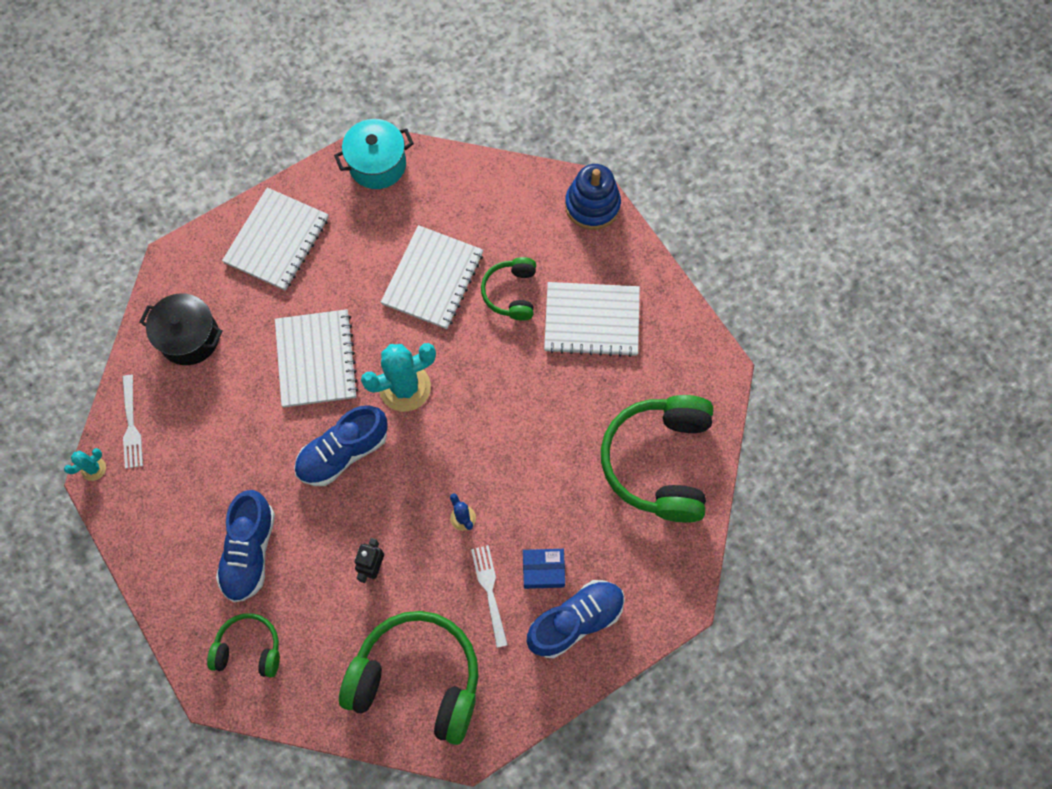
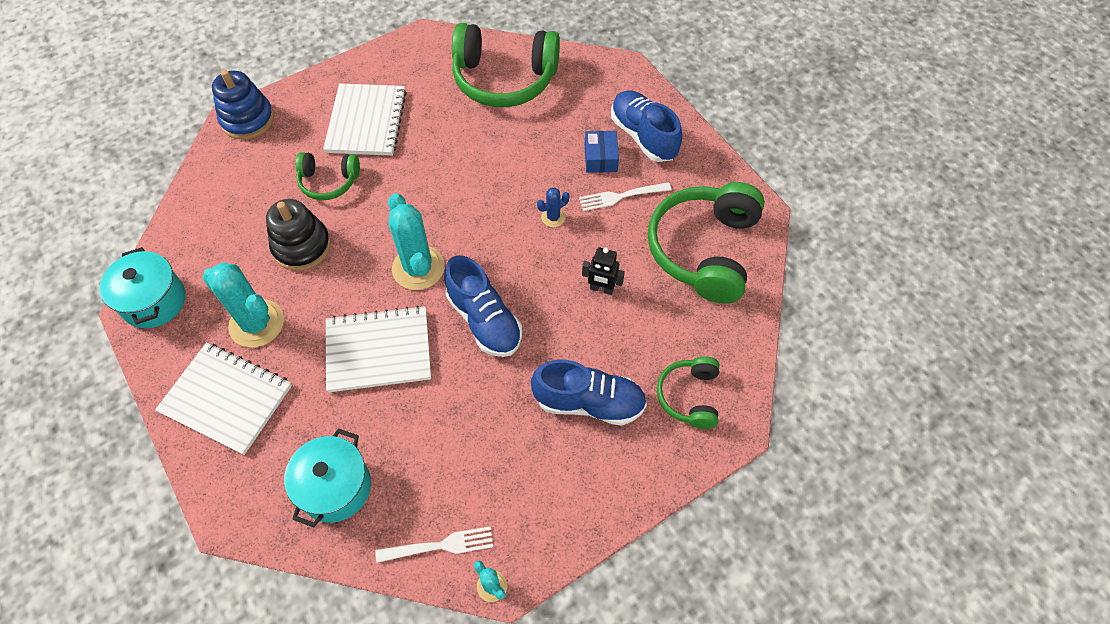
camera: 90 degrees left, 10 degrees down
black pot [139,293,223,365] -> turquoise pot [284,428,371,528]
white notebook [381,225,483,329] -> black stacking toy [266,199,331,271]
none -> turquoise cactus [202,262,284,347]

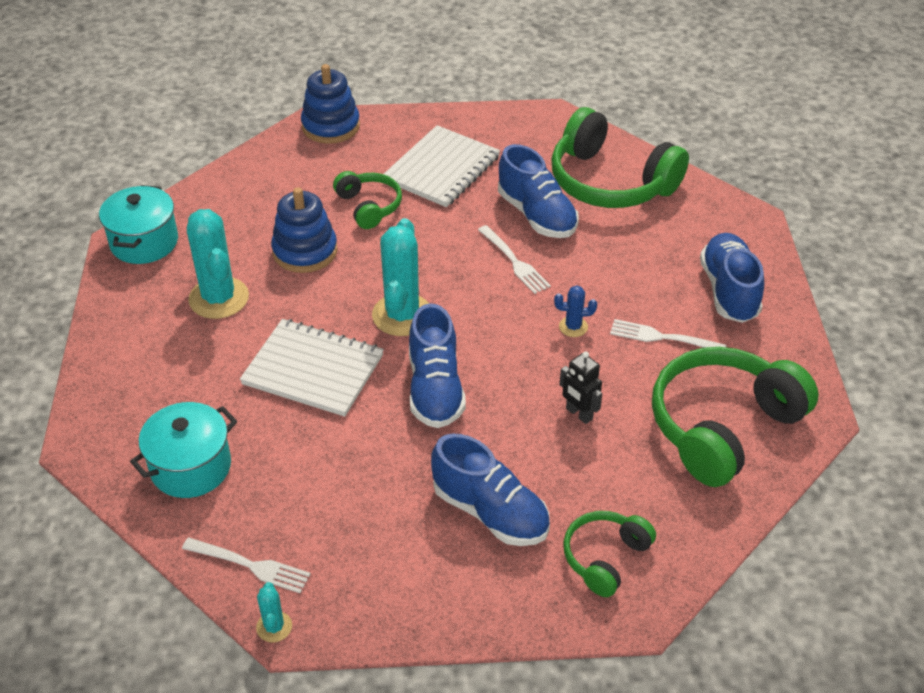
camera: 30 degrees right, 15 degrees down
white notebook [155,343,292,455] -> none
black stacking toy [266,199,331,271] -> blue stacking toy [271,187,337,273]
green headphones [296,152,360,200] -> green headphones turned 150 degrees counterclockwise [333,171,402,229]
blue box [585,131,619,173] -> none
none -> white fork [478,225,551,294]
none -> blue shoe [498,144,579,238]

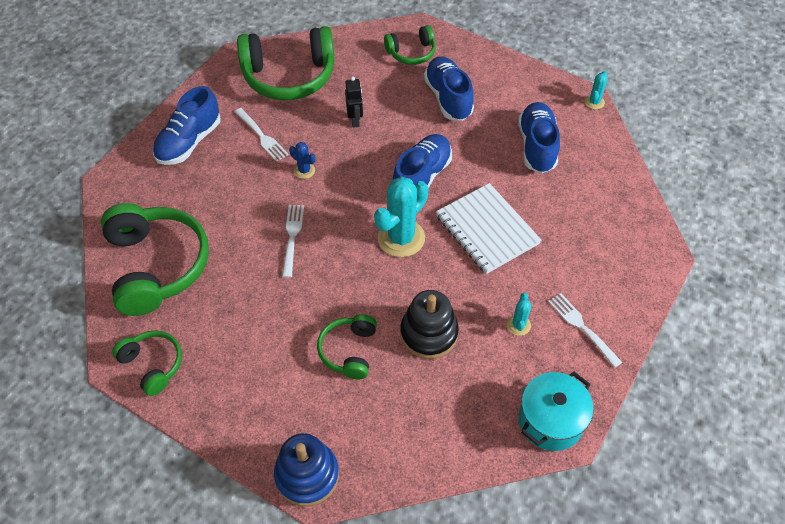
camera: 145 degrees left, 10 degrees up
turquoise pot [130,402,237,498] -> none
white fork [182,538,311,593] -> white fork moved to [548,293,622,368]
turquoise cactus [187,209,249,319] -> turquoise cactus [507,293,531,336], size x0.48
blue stacking toy [271,187,337,273] -> black stacking toy [400,290,459,359]
white notebook [384,125,500,207] -> none
blue shoe [498,144,579,238] -> blue shoe moved to [518,102,560,173]
none -> green headphones [112,330,182,396]

